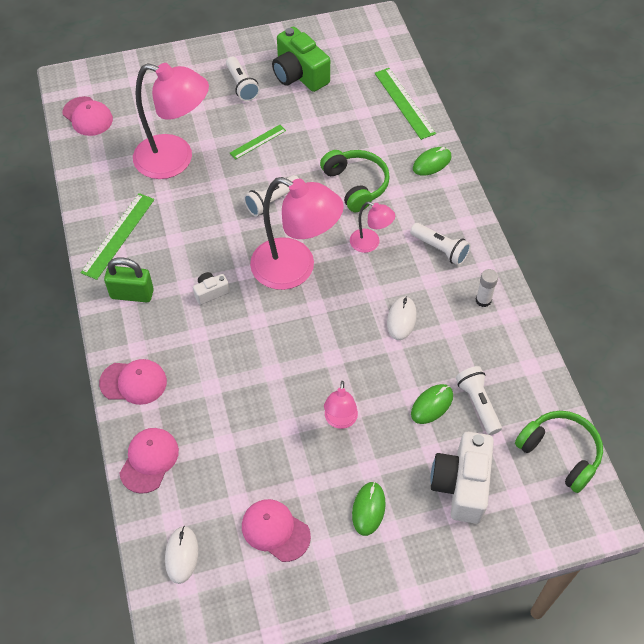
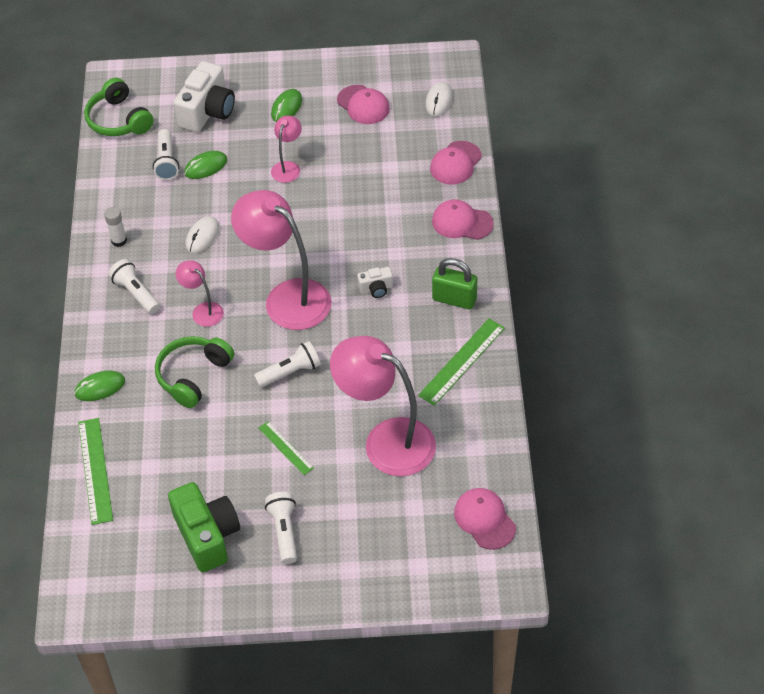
camera: 165 degrees left, 5 degrees down
green ruler [230,125,286,159] -> green ruler turned 75 degrees clockwise [259,421,314,475]
green headphones [320,150,390,212] -> green headphones turned 45 degrees clockwise [155,336,234,408]

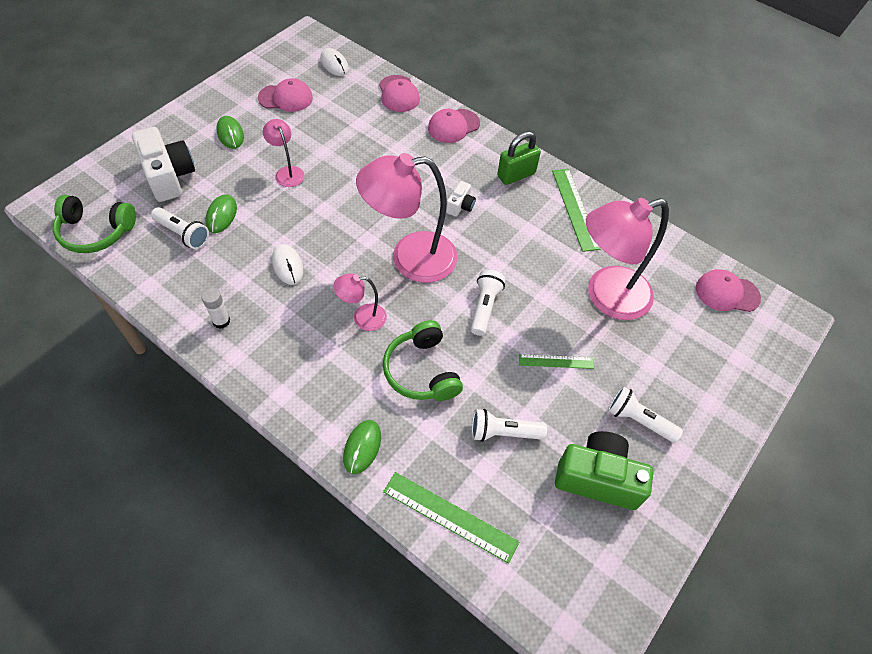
camera: 55 degrees left, 5 degrees up
white flashlight [108,259,160,314] -> white flashlight moved to [472,409,547,442]

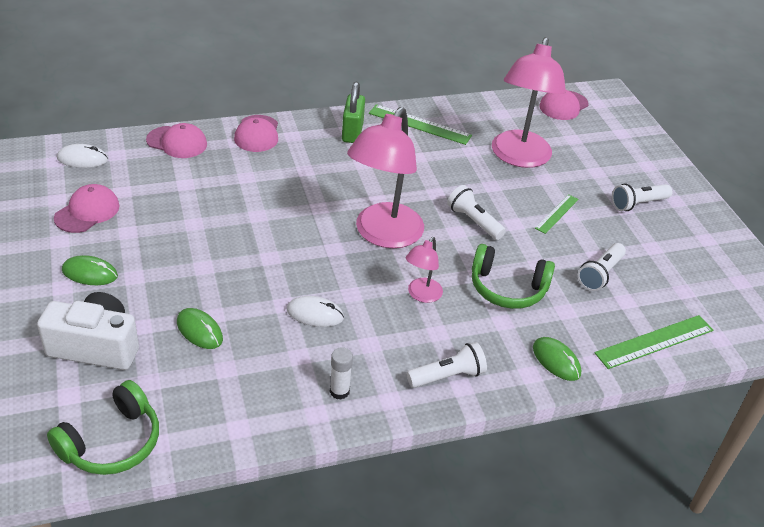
camera: 55 degrees left, 15 degrees down
white flashlight [151,207,209,249] -> white flashlight moved to [407,342,487,388]
pink lamp [263,119,304,187] -> none
white camera [446,181,476,217] -> none
green camera [555,431,654,510] -> none

